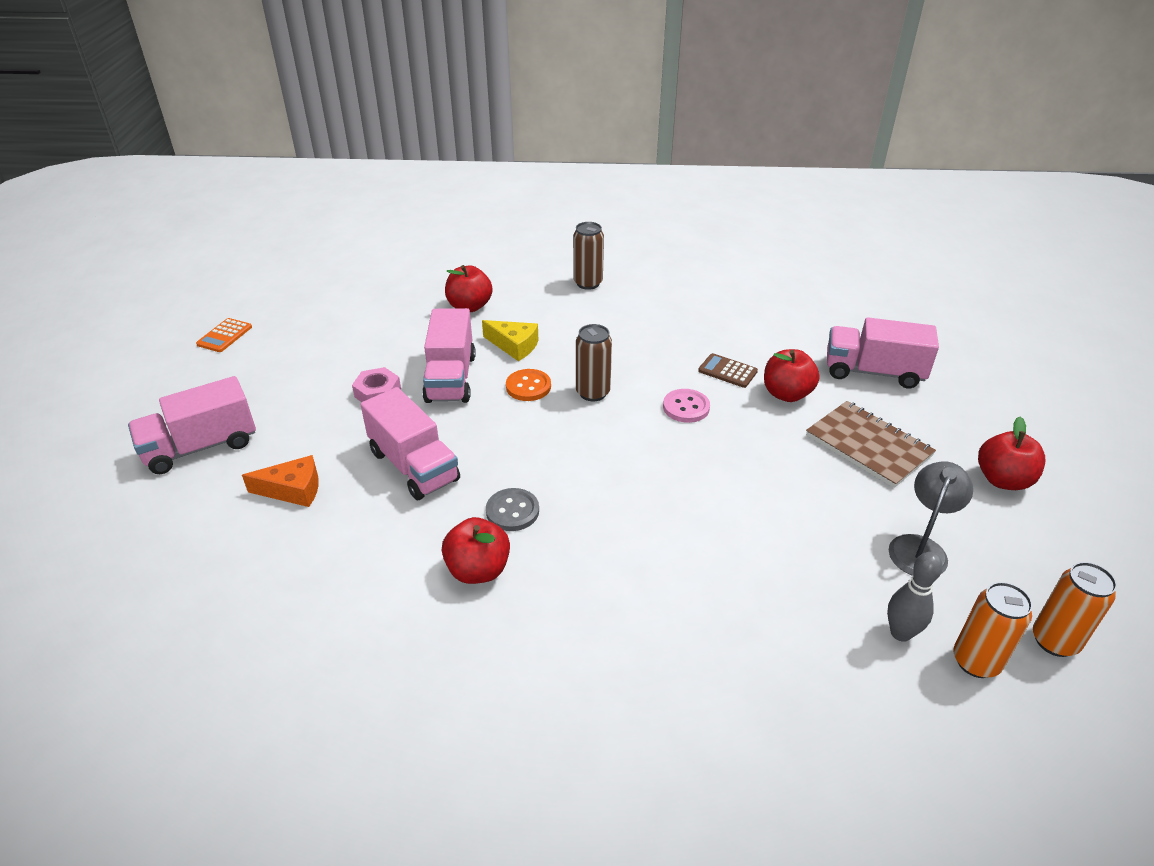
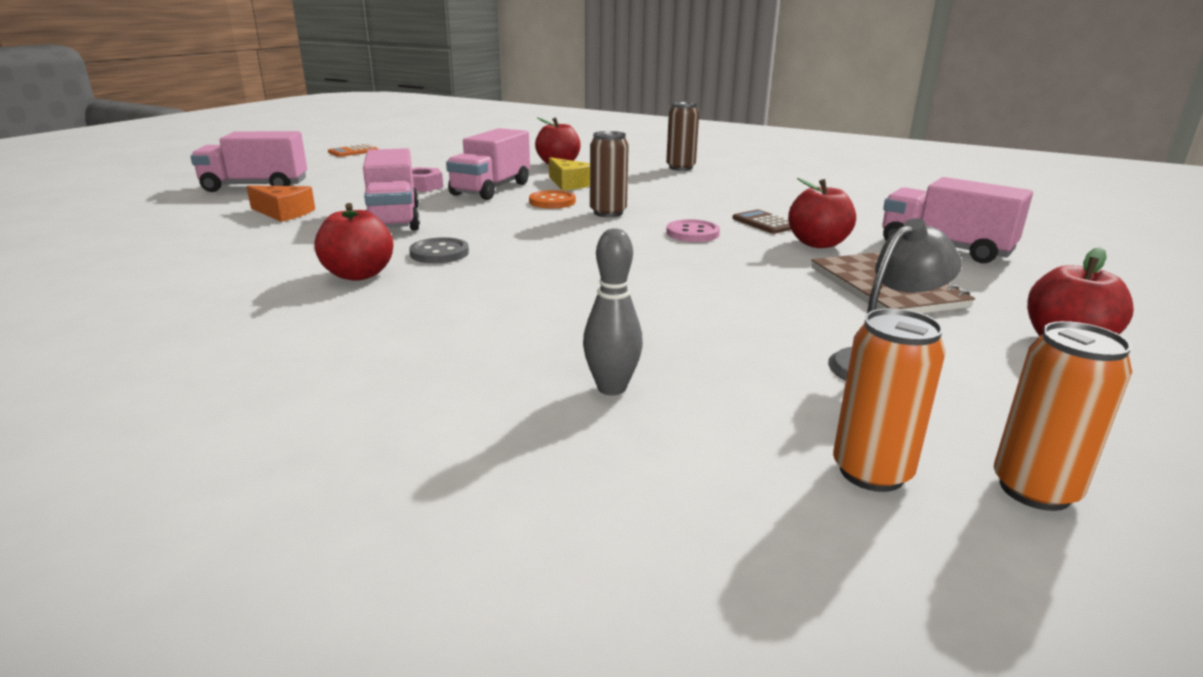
camera: 25 degrees right, 15 degrees down
grey bowling pin [887,552,943,642] -> grey bowling pin moved to [583,228,643,396]

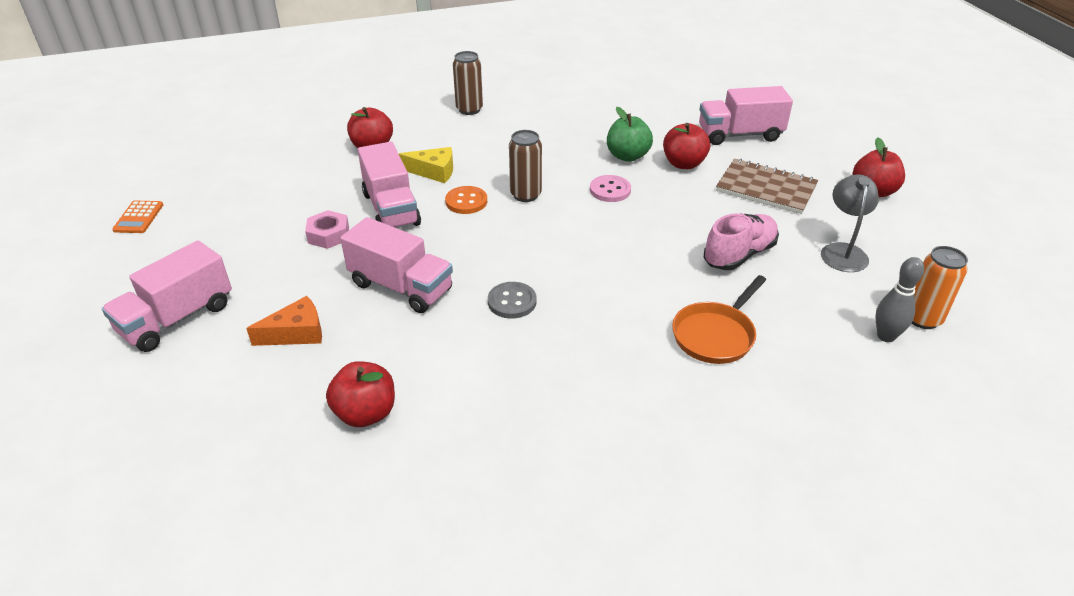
camera: 45 degrees left, 15 degrees up
red apple [314,203,394,281] -> red apple moved to [326,361,395,427]
grey bowling pin [583,228,643,396] -> grey bowling pin moved to [875,257,924,342]
brown calculator [732,210,791,234] -> green apple [607,107,653,162]
orange can [994,321,1132,511] -> none
none -> orange pan [672,275,766,364]
none -> pink shoe [704,213,779,270]

